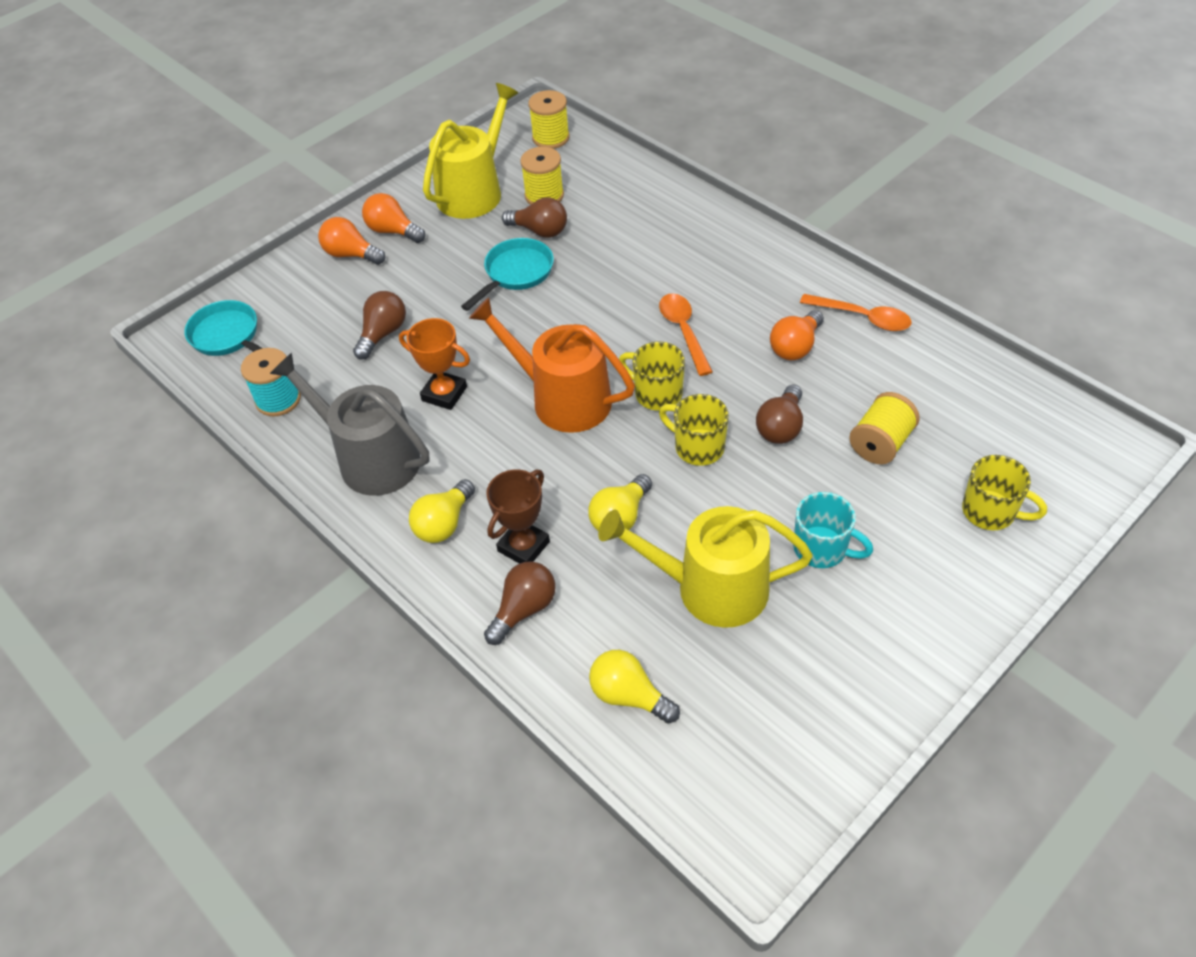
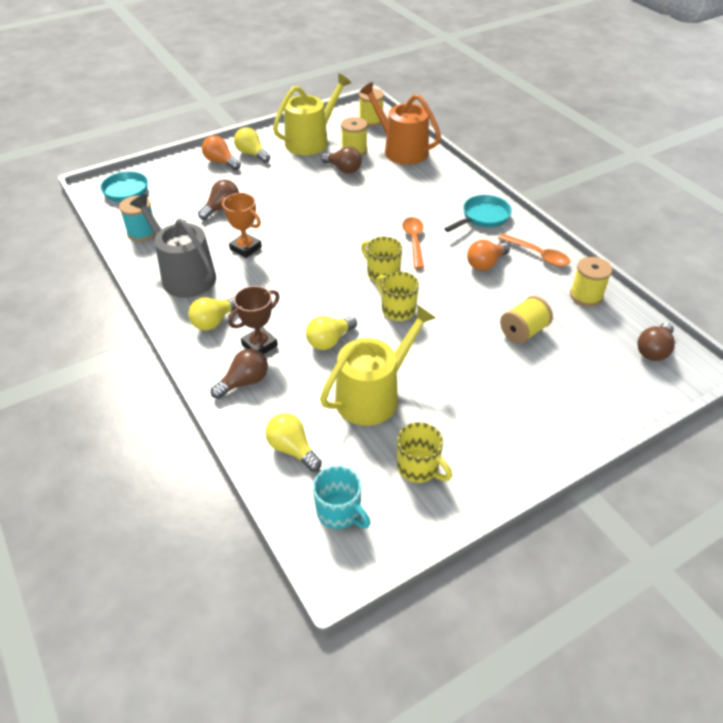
camera: 10 degrees right, 5 degrees down
orange light bulb [362,193,425,243] -> yellow light bulb [234,127,270,163]
turquoise pan [461,238,554,311] -> turquoise pan moved to [444,195,512,232]
orange watering can [469,297,635,433] -> orange watering can moved to [360,82,441,165]
yellow watering can [598,506,813,628] -> yellow watering can turned 120 degrees clockwise [320,305,436,426]
brown light bulb [756,384,803,444] -> brown light bulb moved to [637,323,675,361]
turquoise mug [793,492,873,568] -> turquoise mug moved to [313,466,371,529]
yellow mug [962,455,1047,530] -> yellow mug moved to [397,422,452,483]
none -> yellow spool [570,257,612,306]

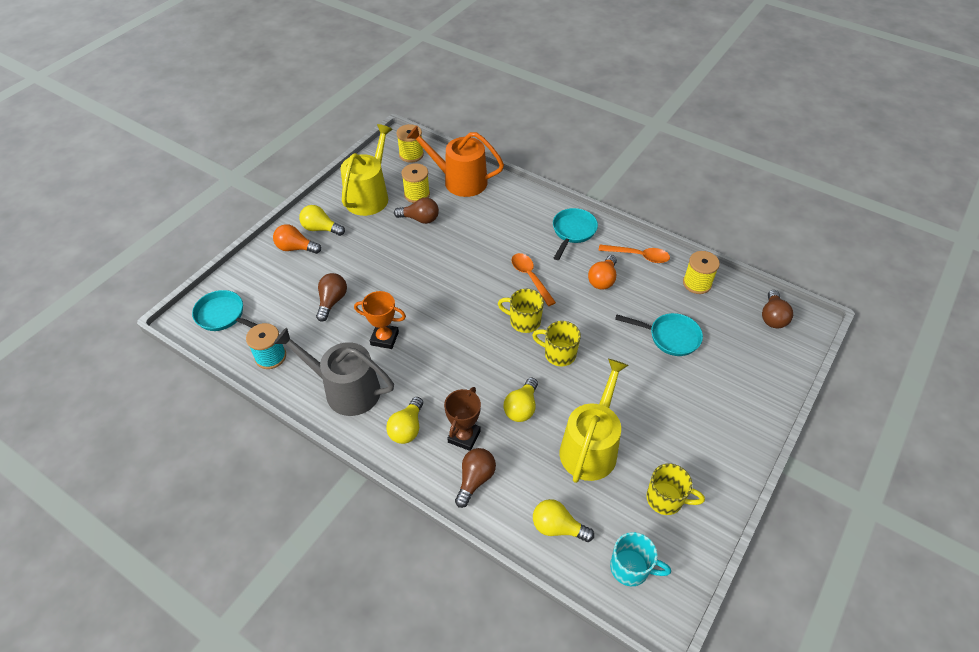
camera: 25 degrees left, 5 degrees up
yellow spool [500,296,553,344] -> turquoise pan [615,313,703,356]

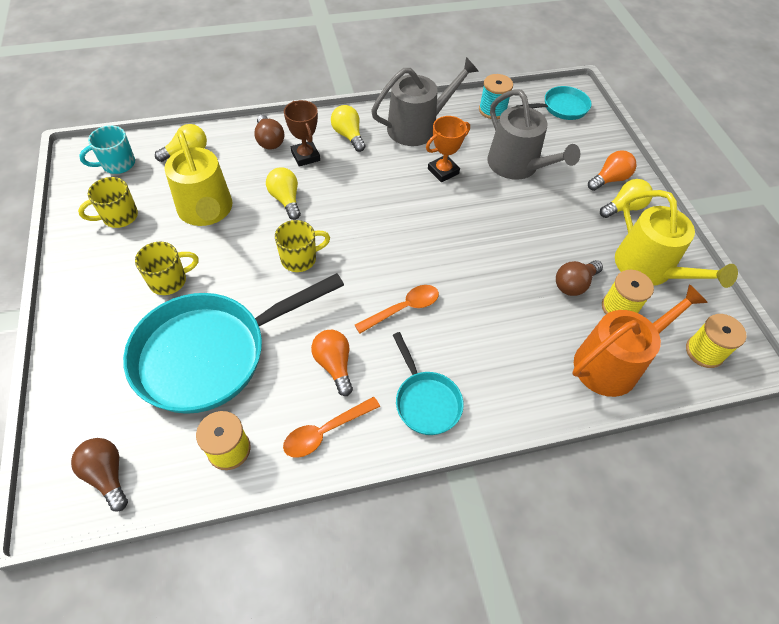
camera: 130 degrees right, 5 degrees up
brown light bulb [316,273,347,322] -> grey watering can [487,89,580,180]
yellow mug [498,289,544,333] -> yellow mug moved to [135,242,199,295]
orange spoon [511,253,556,306] -> orange spoon turned 45 degrees counterclockwise [355,285,439,334]
turquoise pan [615,313,703,356] -> turquoise pan [123,273,344,414], size x2.02

